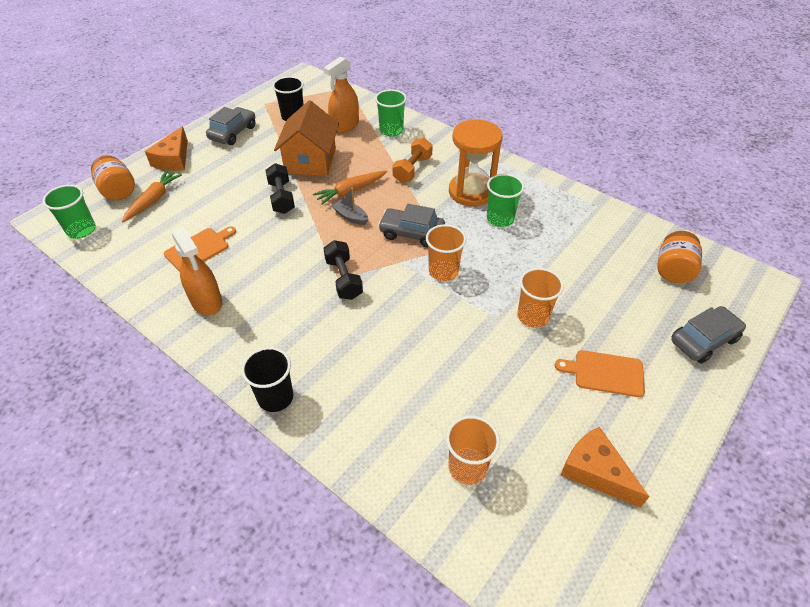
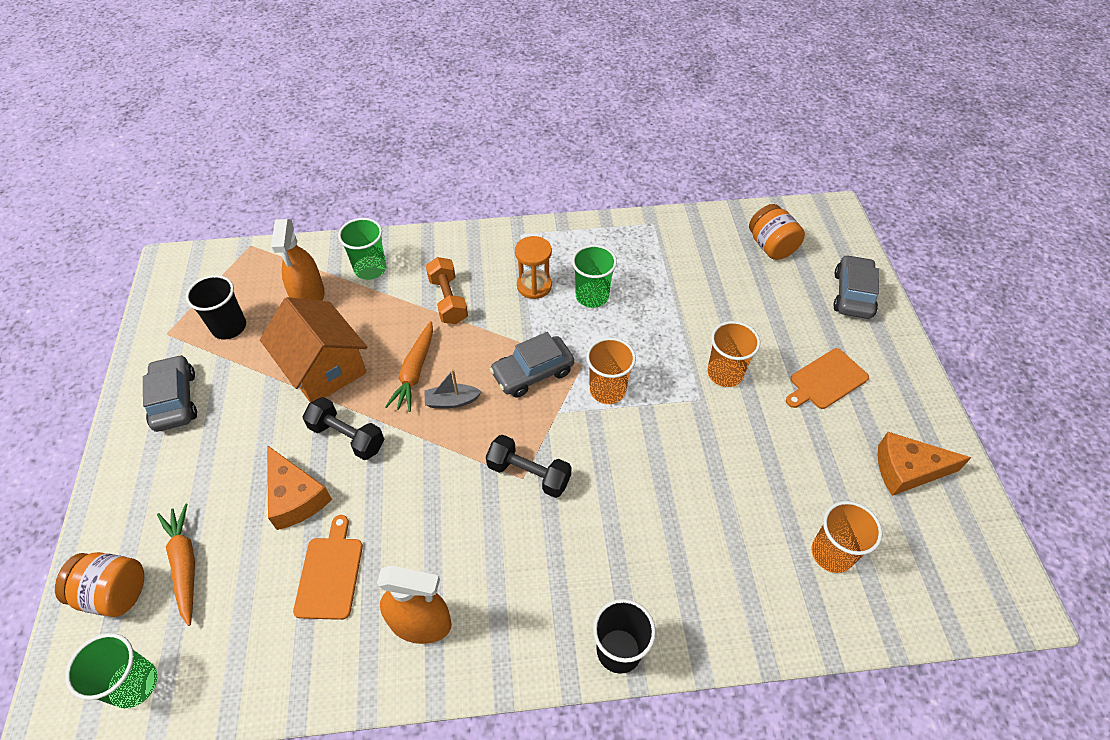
camera: 45 degrees left, 5 degrees up
orange cheese [145,126,188,171] -> orange cheese moved to [267,445,332,530]
orange hourglass [449,119,503,207] -> orange hourglass [515,236,552,299], size x0.61

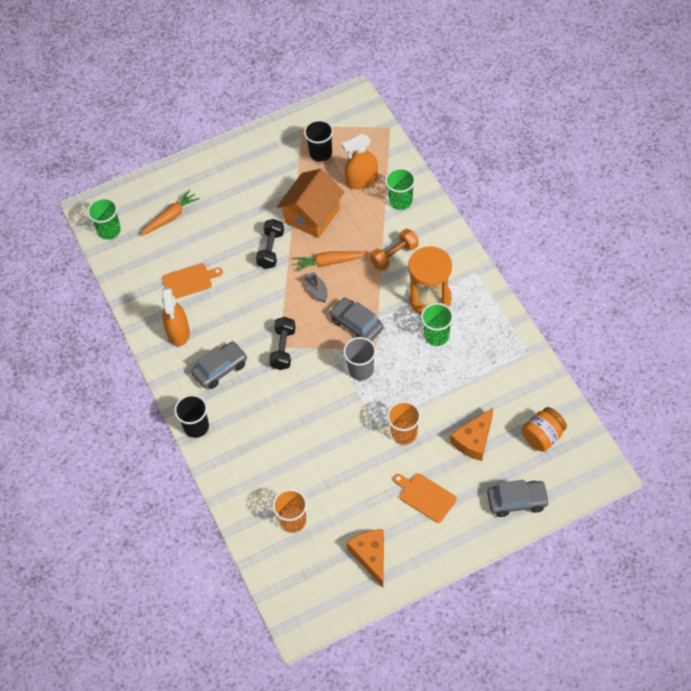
camera: 75 degrees right, 5 degrees up
orange jar [55,552,144,617] -> none
grey car [143,355,197,432] -> grey car moved to [191,341,247,389]
orange cheese [267,445,332,530] -> orange cheese moved to [450,408,493,461]
orange hourglass [515,236,552,299] -> orange hourglass [408,246,452,314], size x1.63
orange cup [586,337,636,404] -> grey cup [343,337,376,380]

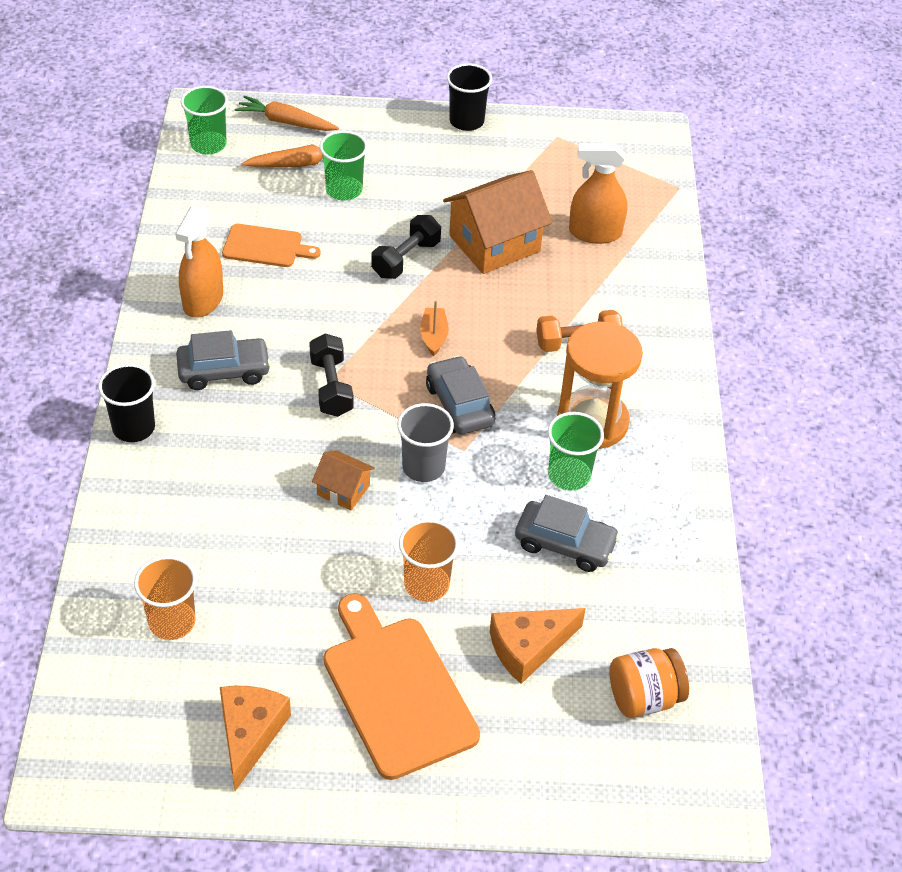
camera: 20 degrees right, 10 degrees down
black dumbbell [269,317,296,370] -> black dumbbell turned 45 degrees counterclockwise [309,334,354,417]
orange carrot [295,251,368,272] -> orange carrot moved to [234,96,339,131]
black cup [304,120,333,162] -> black cup moved to [447,64,492,131]
grey boat [304,272,328,303] -> orange boat [420,300,449,356]
green cup [385,168,415,210] -> green cup moved to [319,131,368,200]
orange cutting board [393,473,457,523] -> orange cutting board [323,593,480,780], size x1.76
grey car [487,480,550,517] -> grey car moved to [515,495,620,572]
none -> orange house [312,450,375,510]

